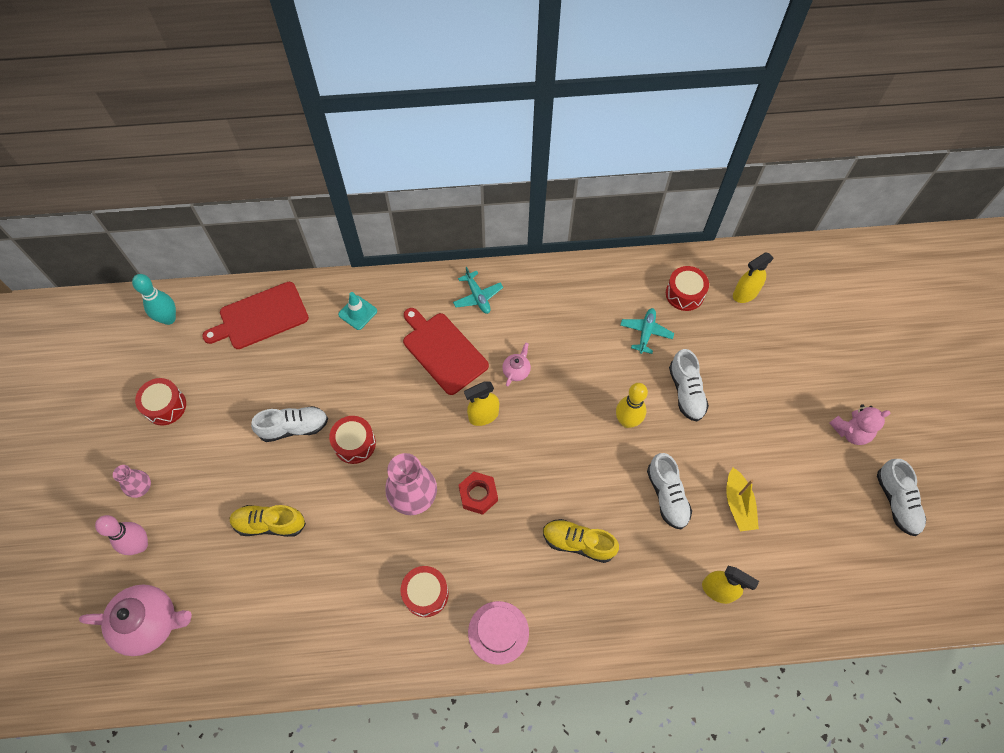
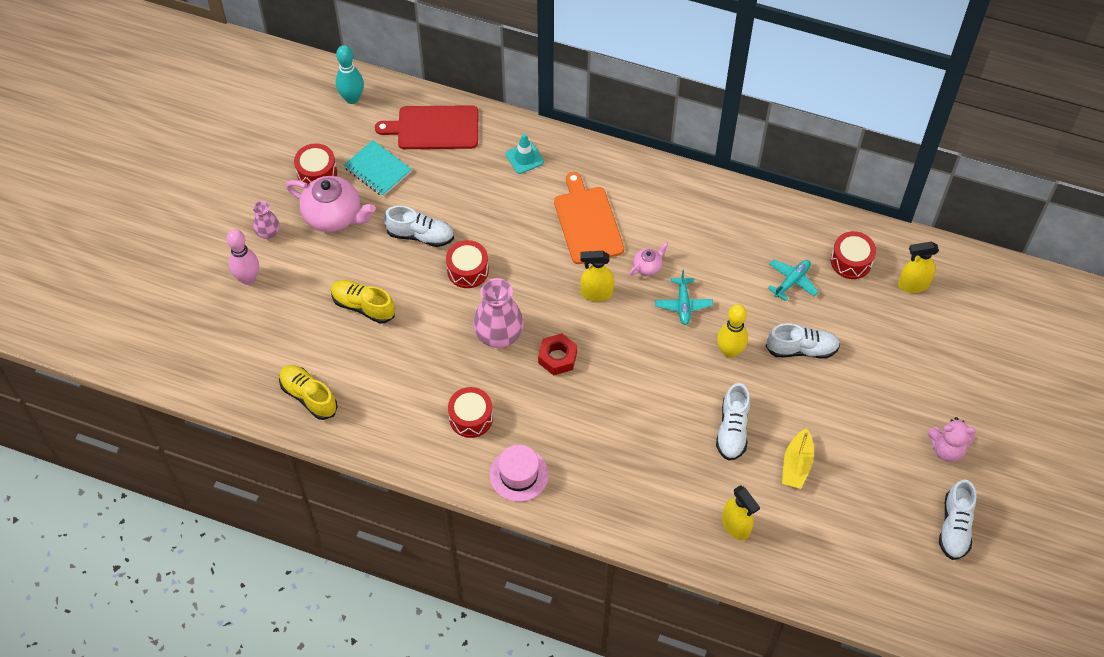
camera: 25 degrees right, 5 degrees down
pink teapot [79,585,192,656] -> pink teapot moved to [286,176,376,232]
red cutting board [403,308,489,395] -> orange cutting board [554,172,624,264]
turquoise plane [453,267,503,314] -> turquoise plane moved to [655,270,713,325]
yellow shoe [543,519,619,563] -> yellow shoe moved to [279,365,338,420]
white shoe [669,349,709,422] -> white shoe turned 105 degrees counterclockwise [766,323,840,359]
none -> turquoise notebook [344,140,412,196]

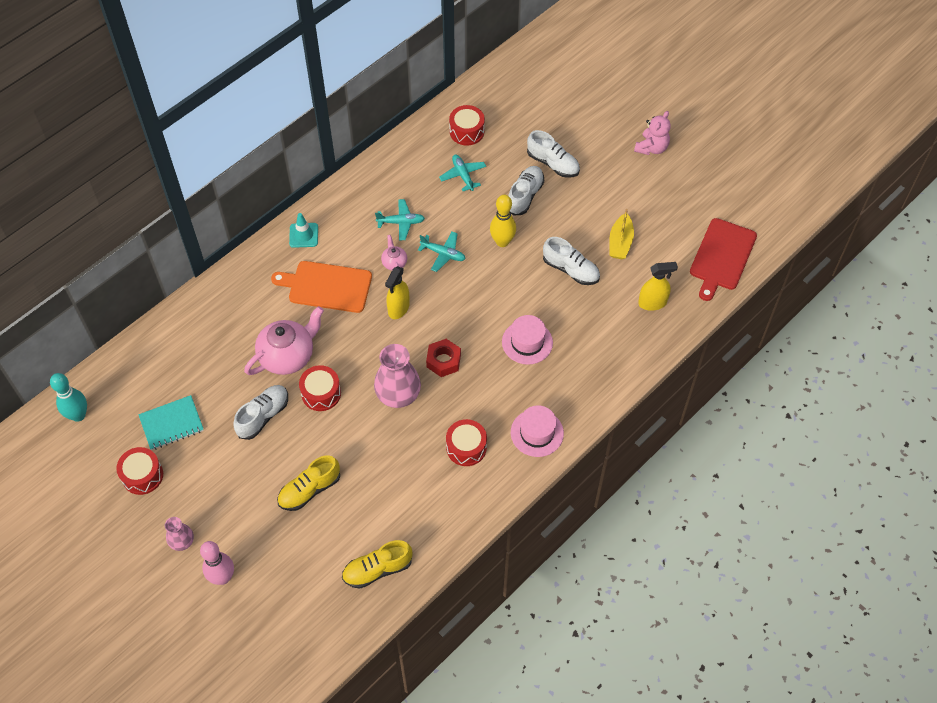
camera: 65 degrees left, 0 degrees up
pink teapot [286,176,376,232] -> pink teapot moved to [244,306,324,375]
red cutting board [375,105,478,149] -> red cutting board moved to [690,218,757,301]
turquoise traffic cone [506,133,544,174] -> turquoise traffic cone moved to [289,213,318,248]
yellow boat [782,428,814,489] -> yellow boat turned 60 degrees clockwise [609,209,634,259]
yellow spray bottle [898,242,939,293] -> none
white shoe [939,480,976,560] -> white shoe moved to [527,130,580,178]
none -> turquoise plane [375,199,425,240]
none -> pink hat [502,315,553,365]

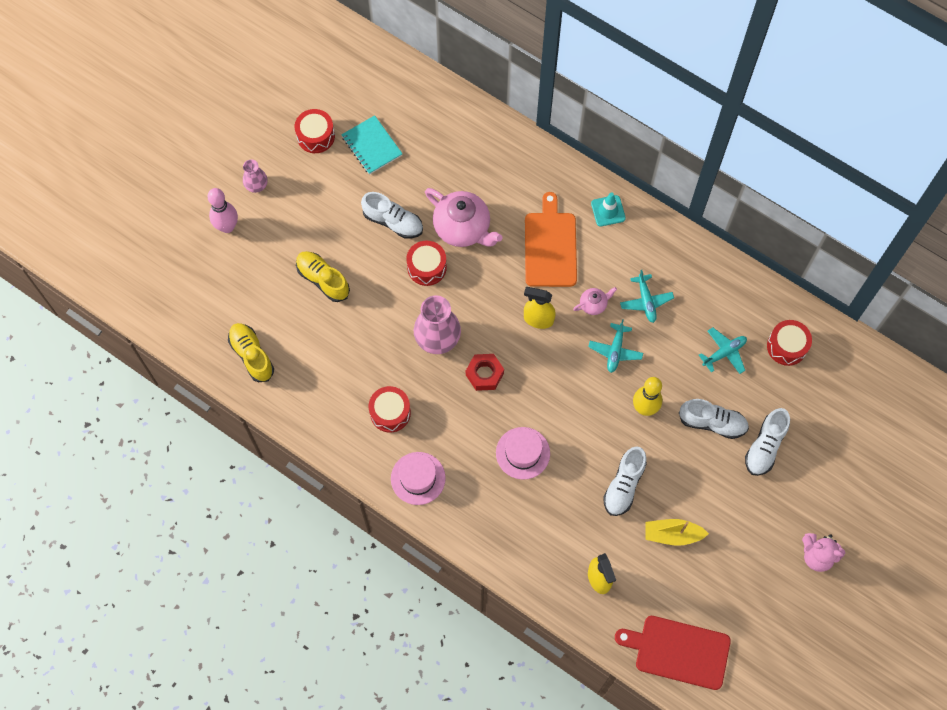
camera: 80 degrees right, 10 degrees up
turquoise bowling pin [50,373,87,422] -> none

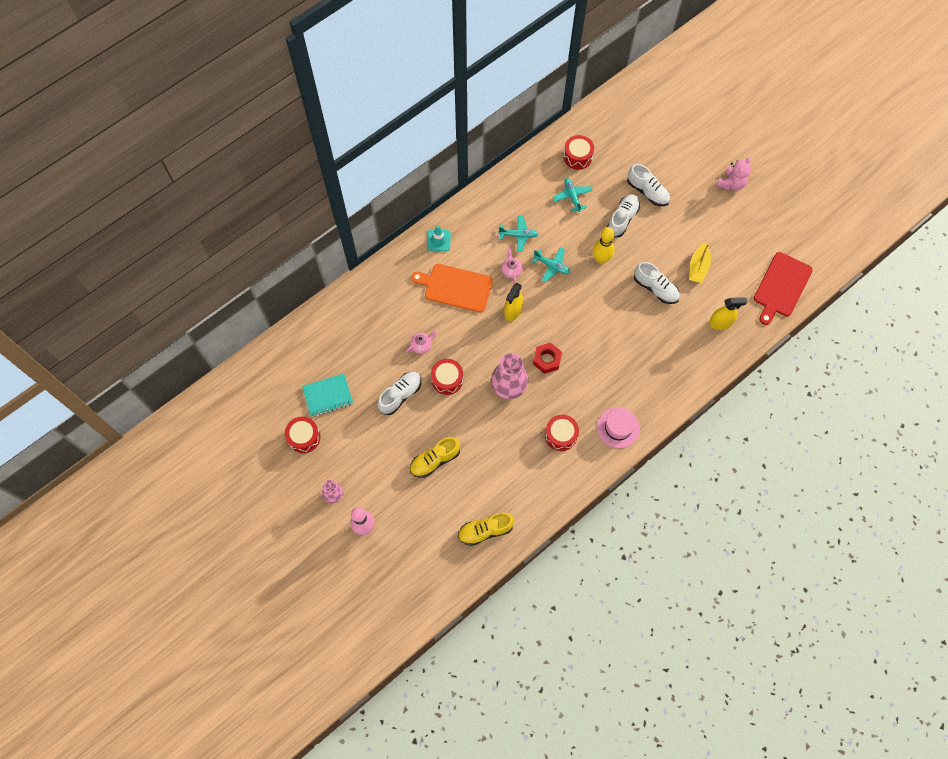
camera: 75 degrees left, 0 degrees up
pink teapot [425,188,503,247] -> pink teapot [406,329,437,354], size x0.48
pink hat [496,427,550,480] -> none

